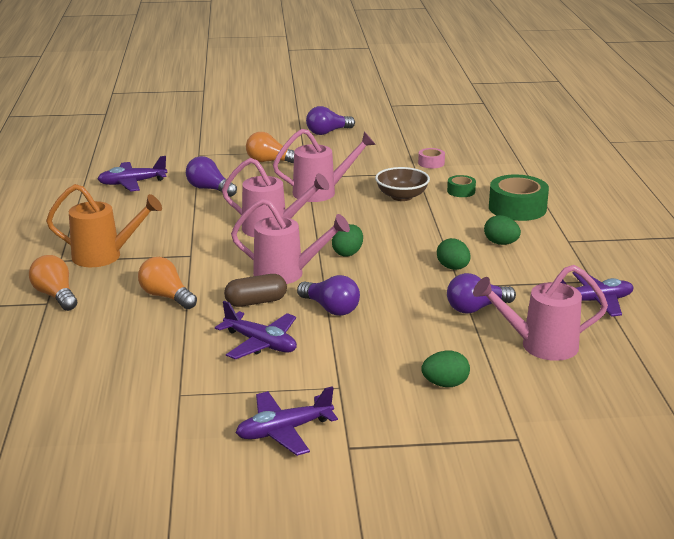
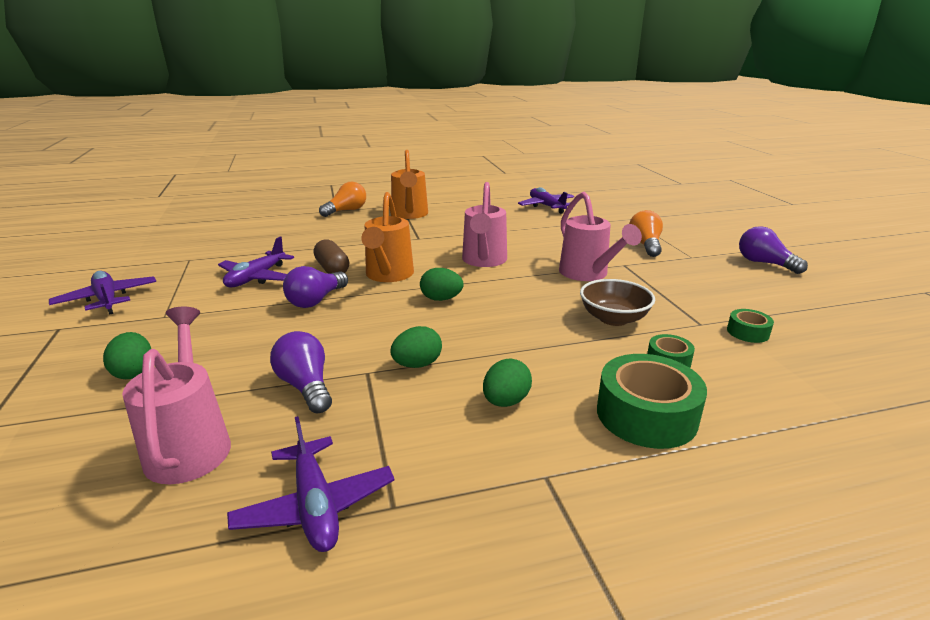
camera: 80 degrees right, 0 degrees up
orange light bulb [138,257,197,309] -> none
purple light bulb [186,156,237,197] -> none
pink watering can [231,199,350,284] -> orange watering can [361,192,414,282]
pink tape [418,148,445,168] -> green tape [727,309,774,343]

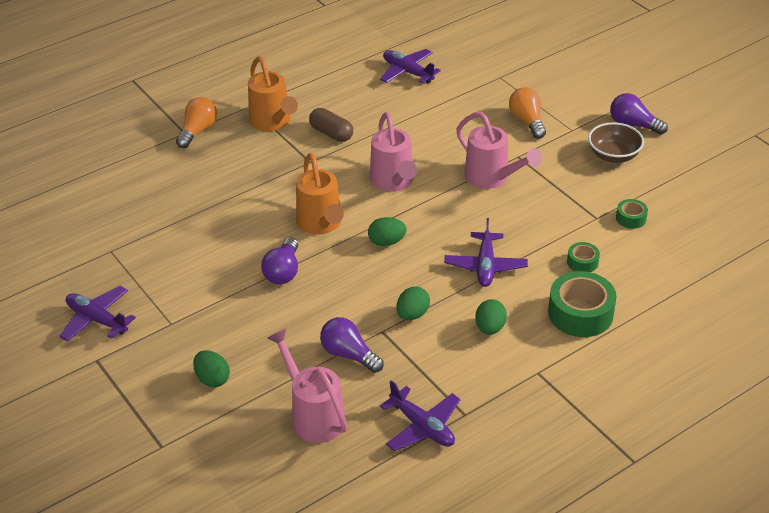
camera: 20 degrees left, 15 degrees up
purple plane [218,237,294,287] -> purple plane moved to [444,218,528,287]
brown capsule [314,239,349,273] -> brown capsule moved to [309,108,353,142]
brown bowl [580,279,655,326] -> brown bowl moved to [588,122,644,163]

